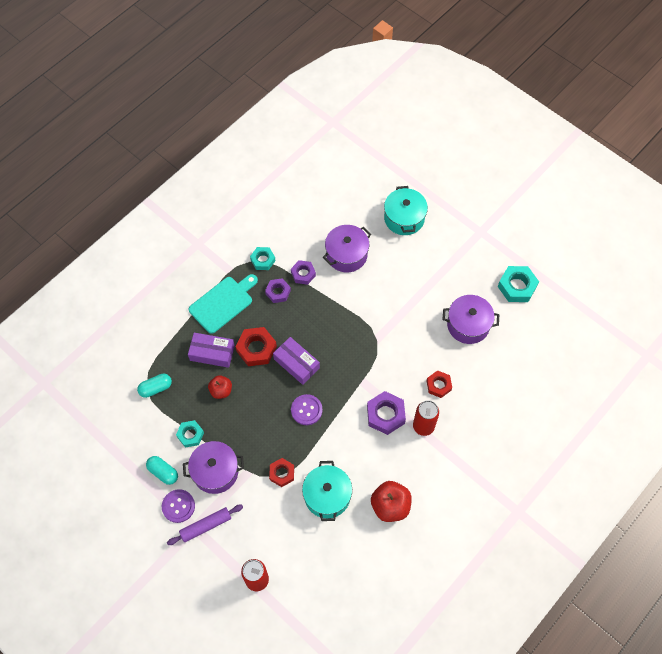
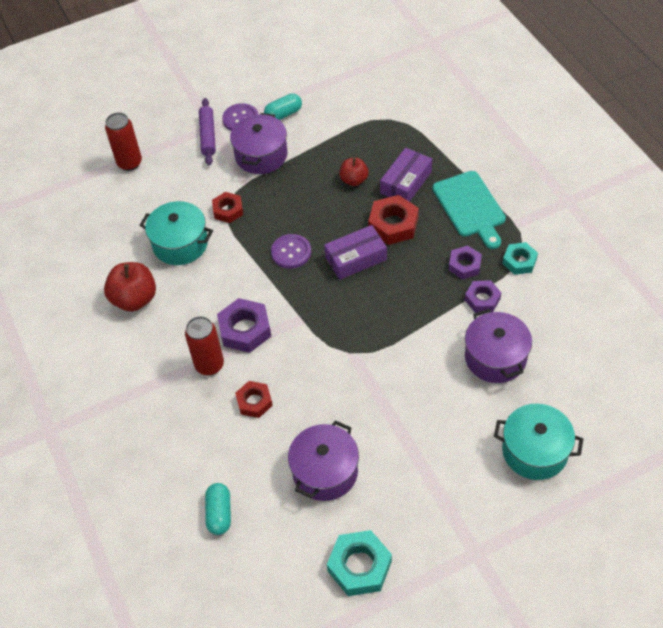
camera: 115 degrees right, 10 degrees down
turquoise capsule [137,374,172,398] -> turquoise capsule moved to [205,483,231,535]
turquoise nut [176,420,204,448] -> none

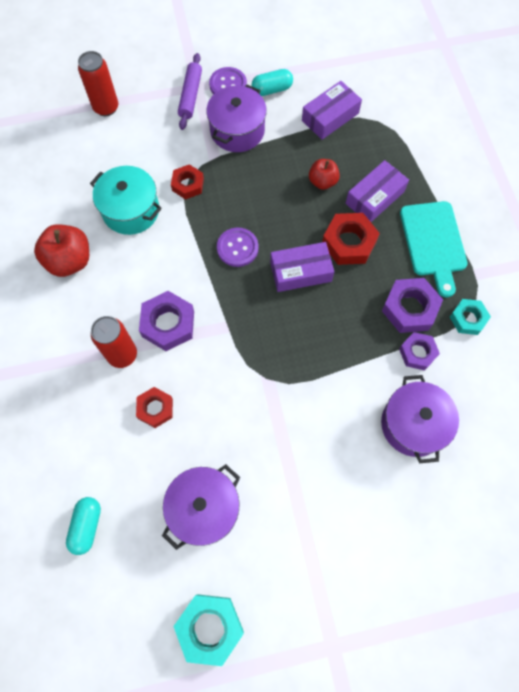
camera: 10 degrees right, 15 degrees up
purple nut [449,246,482,279] -> purple nut [382,278,443,333], size x1.55
turquoise pot [494,404,583,480] -> none
none -> purple box [302,81,362,140]

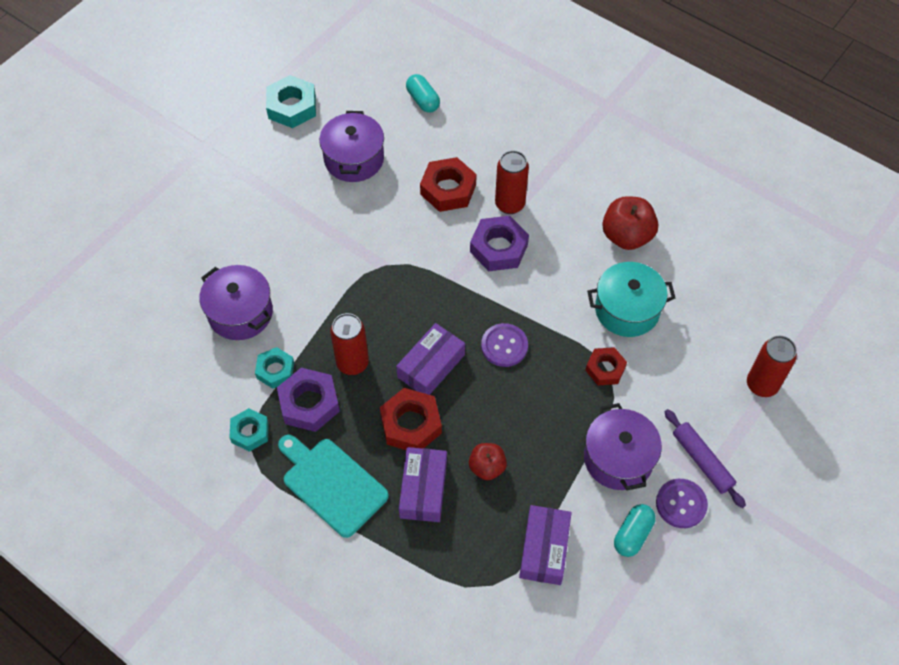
camera: 140 degrees right, 10 degrees down
red nut [136,387,173,428] -> red nut [420,157,477,212], size x1.55
purple nut [399,332,440,370] -> turquoise nut [255,347,294,389]
none -> red can [330,313,369,375]

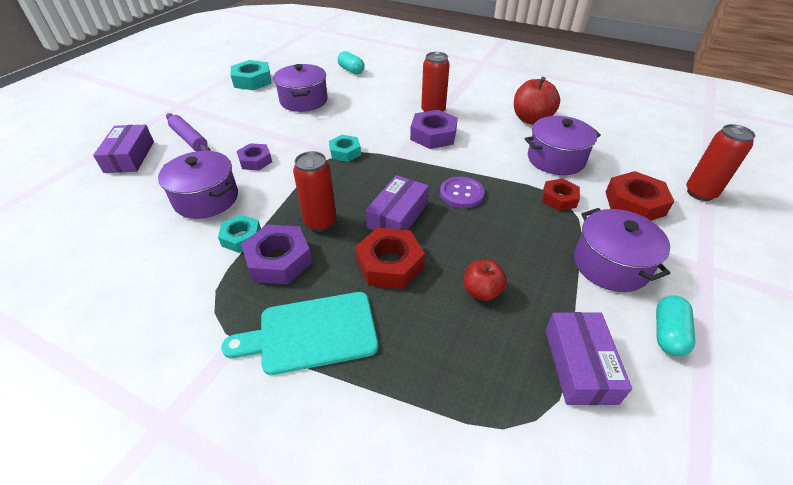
camera: 10 degrees left, 15 degrees down
turquoise nut [229,408,269,452] -> turquoise nut moved to [329,135,361,162]
turquoise cutting board [278,434,389,538] -> turquoise cutting board turned 45 degrees counterclockwise [221,292,378,375]
purple box [399,447,447,522] -> purple box moved to [93,125,154,173]
red nut [420,157,477,212] -> red nut moved to [606,171,674,221]
turquoise pot [587,262,675,337] -> purple pot [525,116,601,175]
purple button [656,479,708,528] -> none
purple rolling pin [665,409,746,508] -> purple rolling pin moved to [166,113,211,151]
none -> purple nut [237,143,272,170]

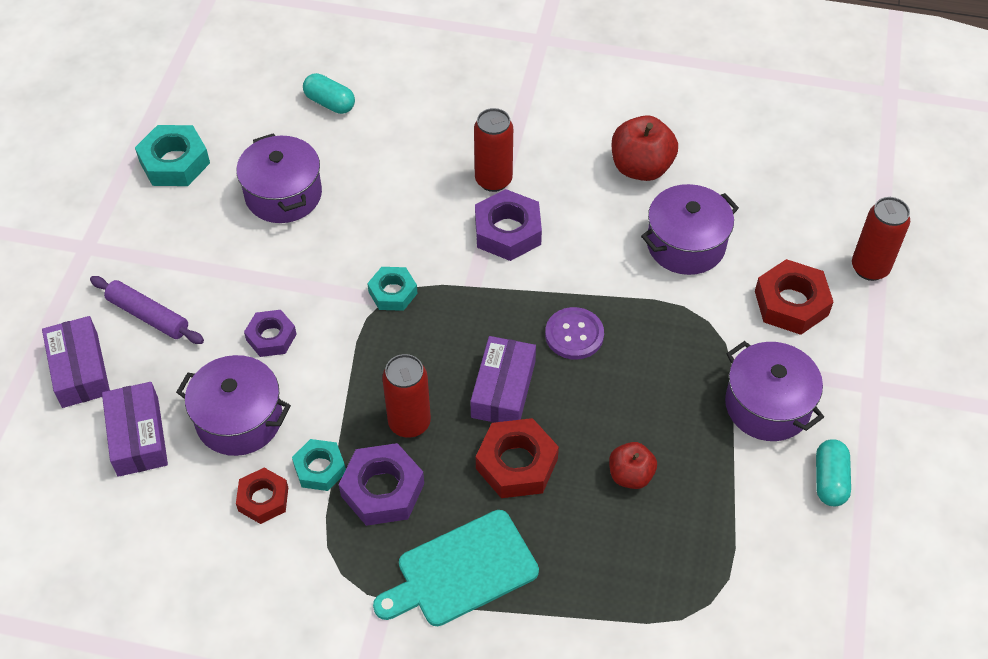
camera: 15 degrees left, 10 degrees up
red nut [542,179,580,211] -> red nut moved to [236,468,288,524]
purple box [545,312,632,405] -> purple box moved to [102,382,168,477]

